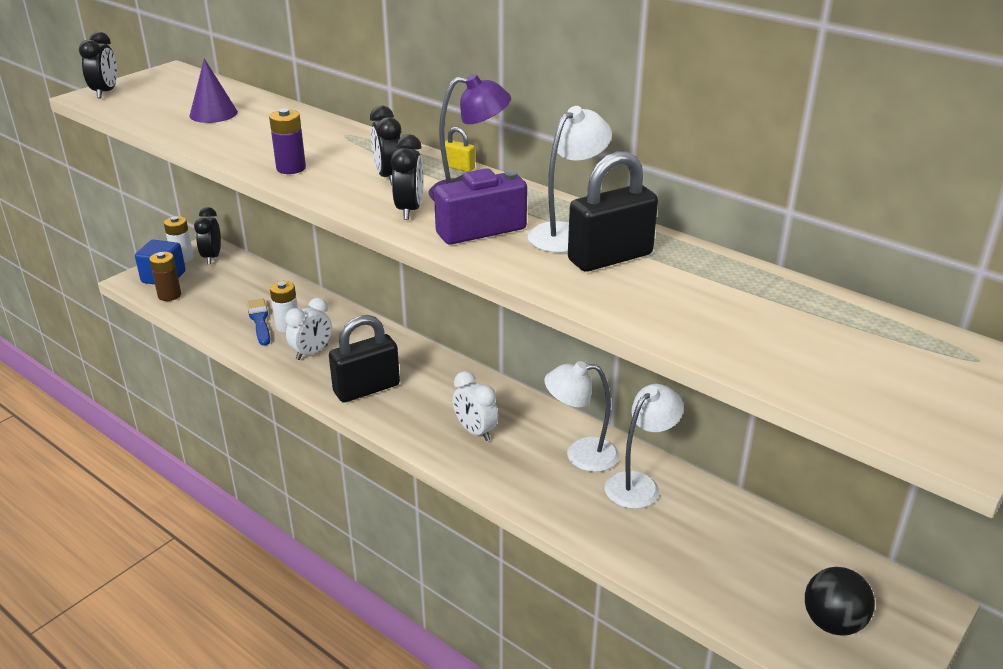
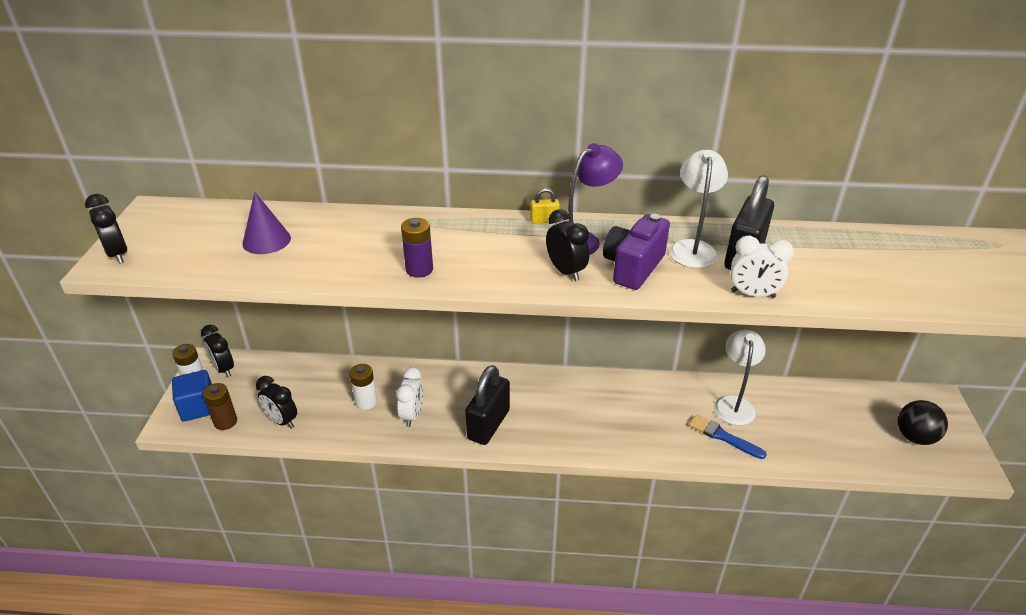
camera: 35 degrees left, 5 degrees up
blue brush [247,299,270,346] -> blue brush moved to [689,414,767,459]
black clock [370,106,401,185] -> black clock moved to [256,376,297,429]
white clock [453,371,498,441] -> white clock moved to [731,236,794,298]
white lamp [544,361,619,472] -> none

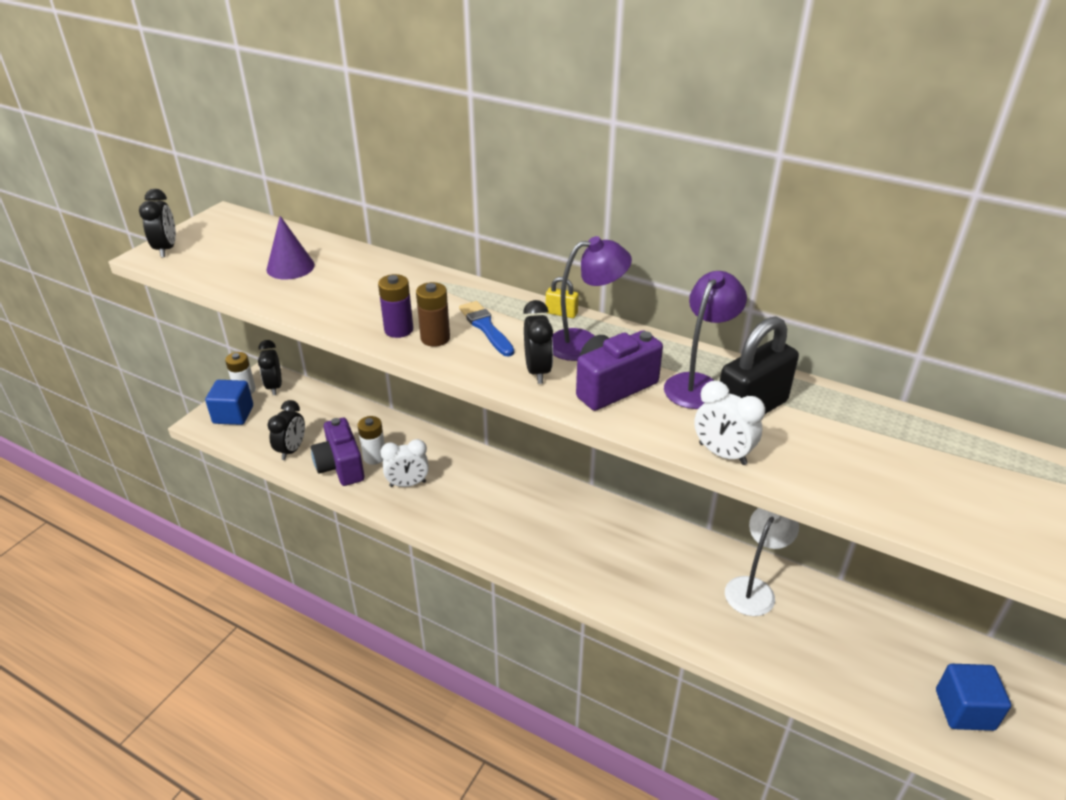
camera: 25 degrees right, 0 degrees up
brown battery [203,383,237,430] -> brown battery moved to [416,282,450,347]
black clock [256,376,297,429] -> black clock turned 135 degrees counterclockwise [267,400,305,460]
white clock [396,367,424,427] -> white clock turned 45 degrees clockwise [380,439,429,487]
black padlock [465,365,510,445] -> none
white lamp [669,150,728,268] -> purple lamp [664,271,747,409]
blue brush [689,414,767,459] -> blue brush moved to [459,301,514,357]
black ball [898,400,948,445] -> blue cube [936,664,1011,731]
none -> purple camera [311,418,365,486]

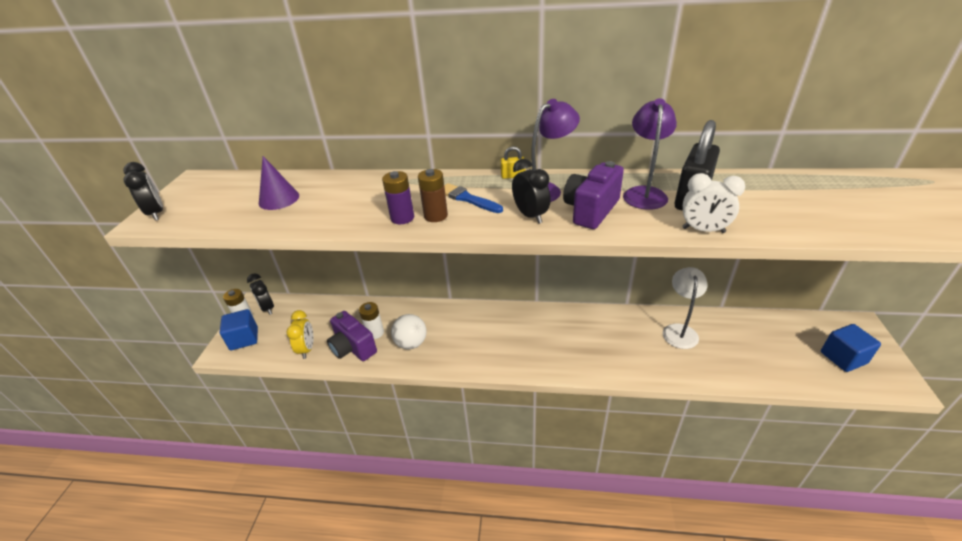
camera: 20 degrees left, 0 degrees up
black clock [267,400,305,460] -> yellow clock [286,310,314,359]
white clock [380,439,429,487] -> white ball [391,314,427,350]

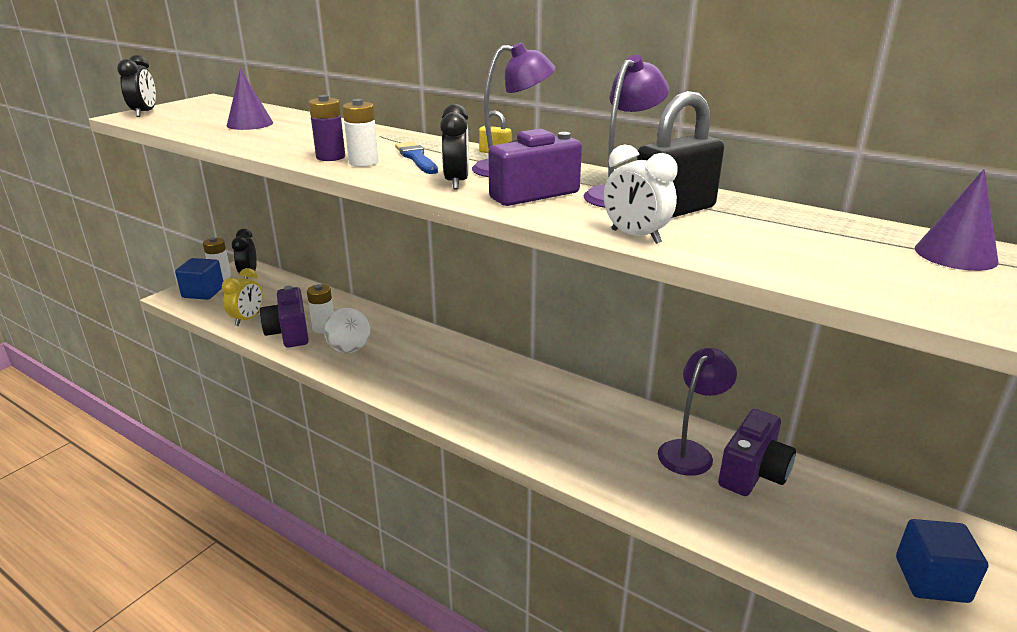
camera: 25 degrees right, 10 degrees down
brown battery [418,169,448,222] -> white battery [343,99,378,167]
white lamp [663,267,708,349] -> purple lamp [658,348,737,476]
none -> purple camera [718,409,796,496]
none -> purple cone [915,169,999,271]

